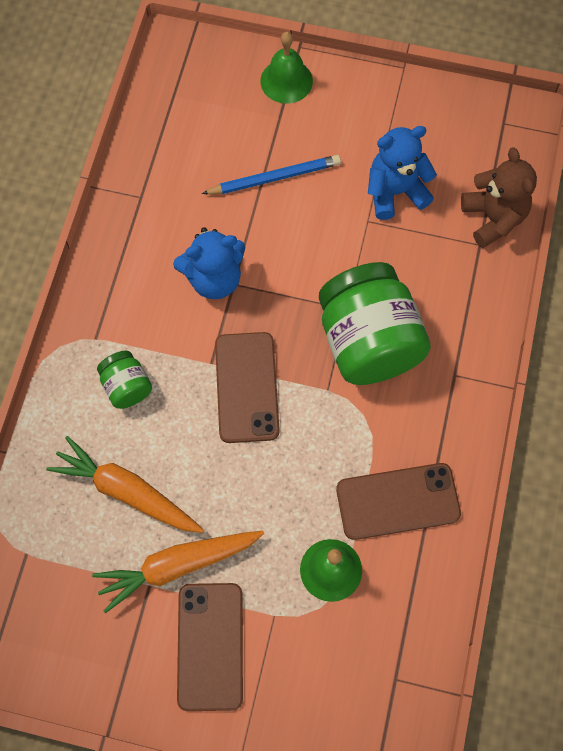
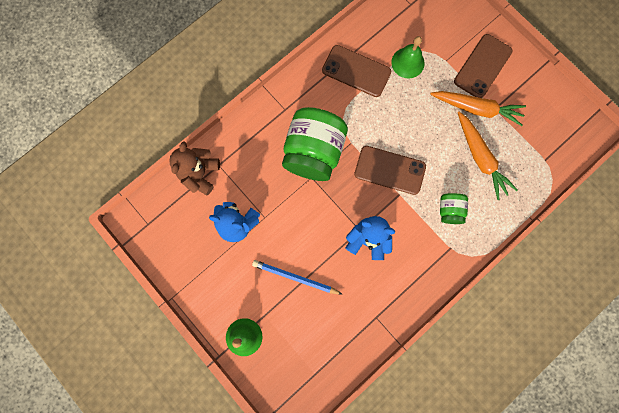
camera: 145 degrees left, 10 degrees up
brown phone [215,332,280,443] -> brown phone turned 75 degrees clockwise [354,146,426,195]

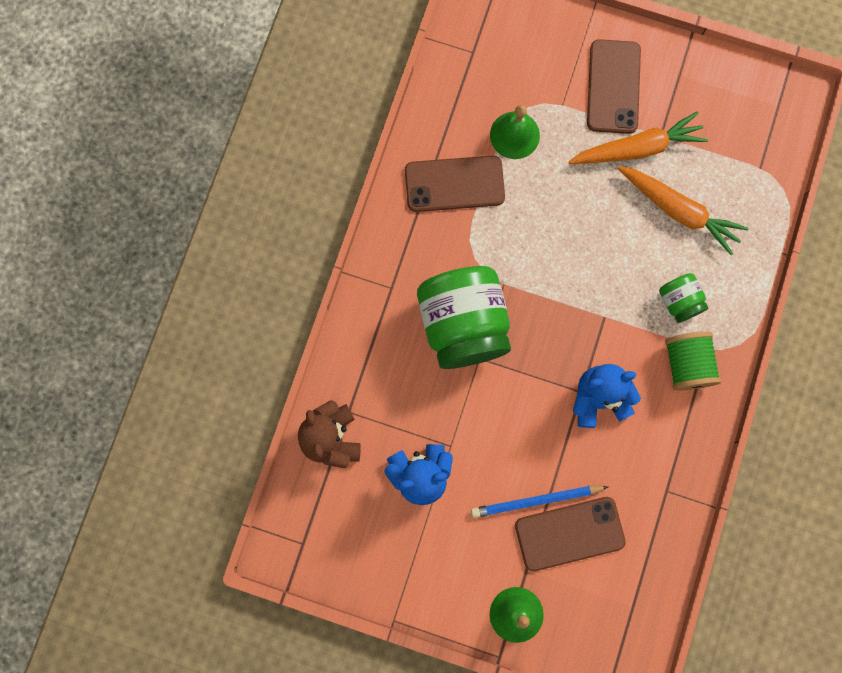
camera: 30 degrees left, 0 degrees up
brown phone [354,146,426,195] -> brown phone moved to [515,497,626,571]
none -> green spool [665,331,721,391]

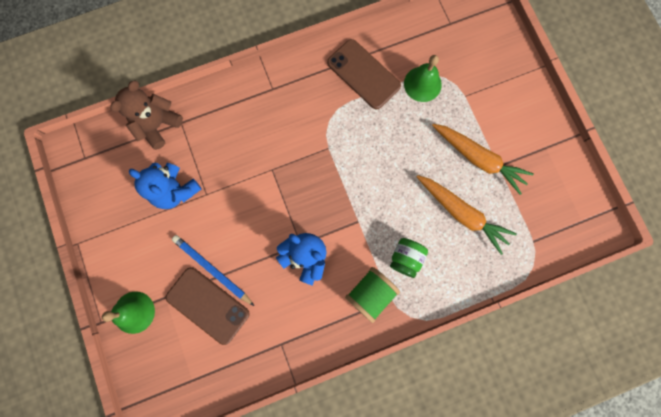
camera: 50 degrees right, 0 degrees up
green jar [417,266,511,369] -> none
brown phone [587,39,641,134] -> none
orange carrot [618,166,749,256] -> orange carrot turned 45 degrees counterclockwise [417,175,517,255]

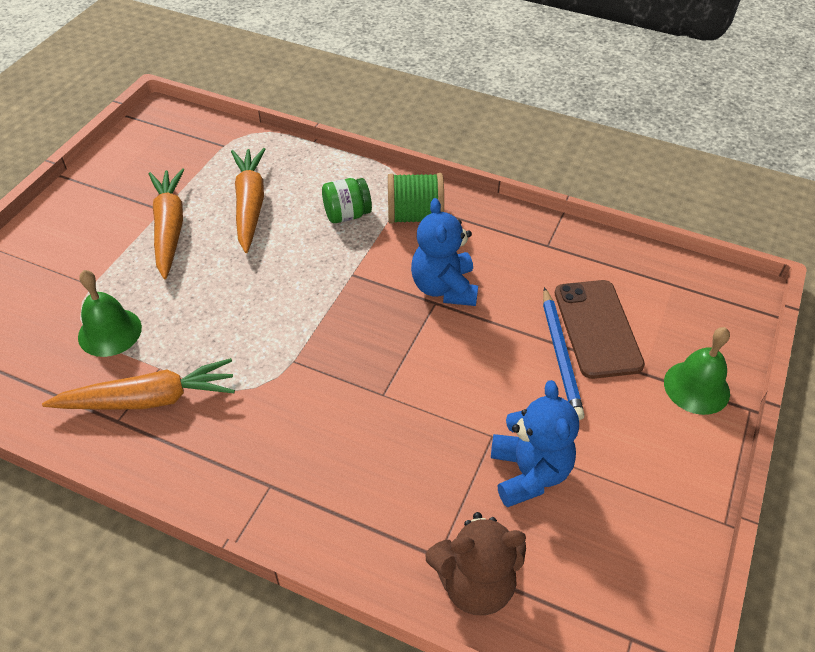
camera: 135 degrees left, 30 degrees down
brown phone [327,39,401,109] -> orange carrot [42,358,235,409]

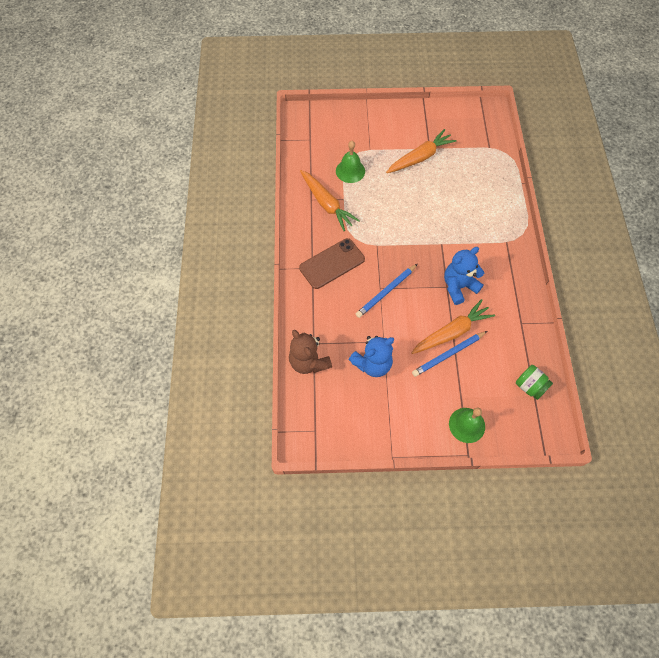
camera: 65 degrees right, 15 degrees up
orange carrot [231,148,266,253] -> orange carrot moved to [411,299,495,354]
green jar [322,178,372,223] -> green jar moved to [516,365,553,400]
green spool [388,173,444,224] -> none
brown phone [555,280,645,379] -> brown phone moved to [299,238,365,289]
none -> blue pencil [356,264,417,318]

